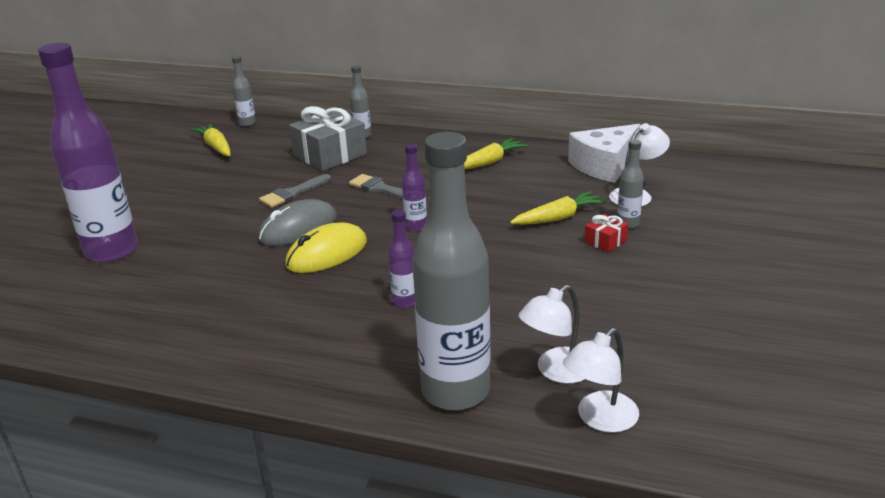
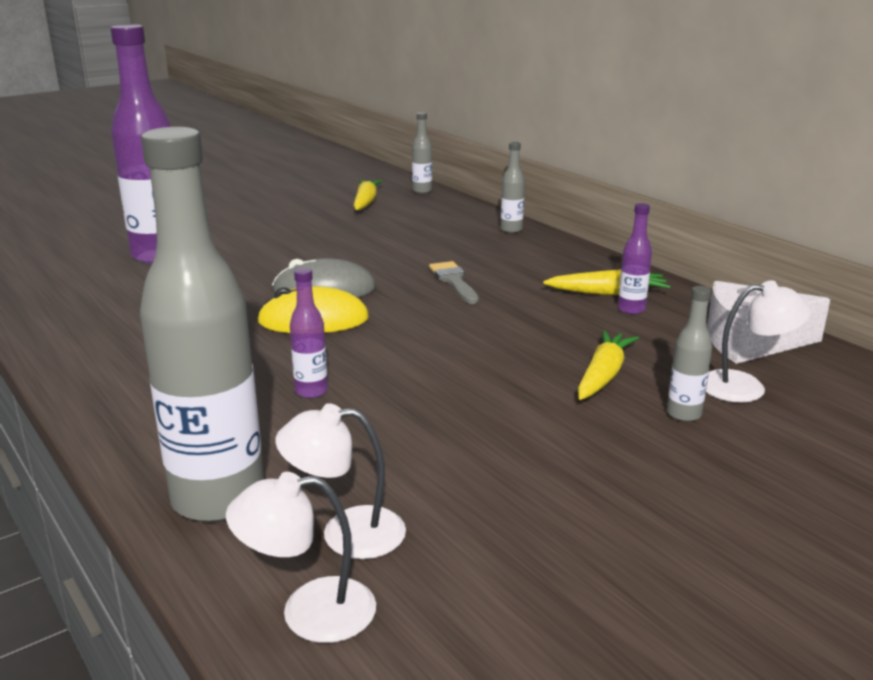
camera: 35 degrees right, 5 degrees down
grey brush [259,174,331,208] -> none
grey gift [289,106,367,171] -> none
purple bottle [402,143,427,231] -> purple bottle moved to [618,203,652,315]
yellow carrot [510,191,607,225] -> yellow carrot turned 75 degrees counterclockwise [578,330,639,400]
red gift [584,214,629,252] -> none

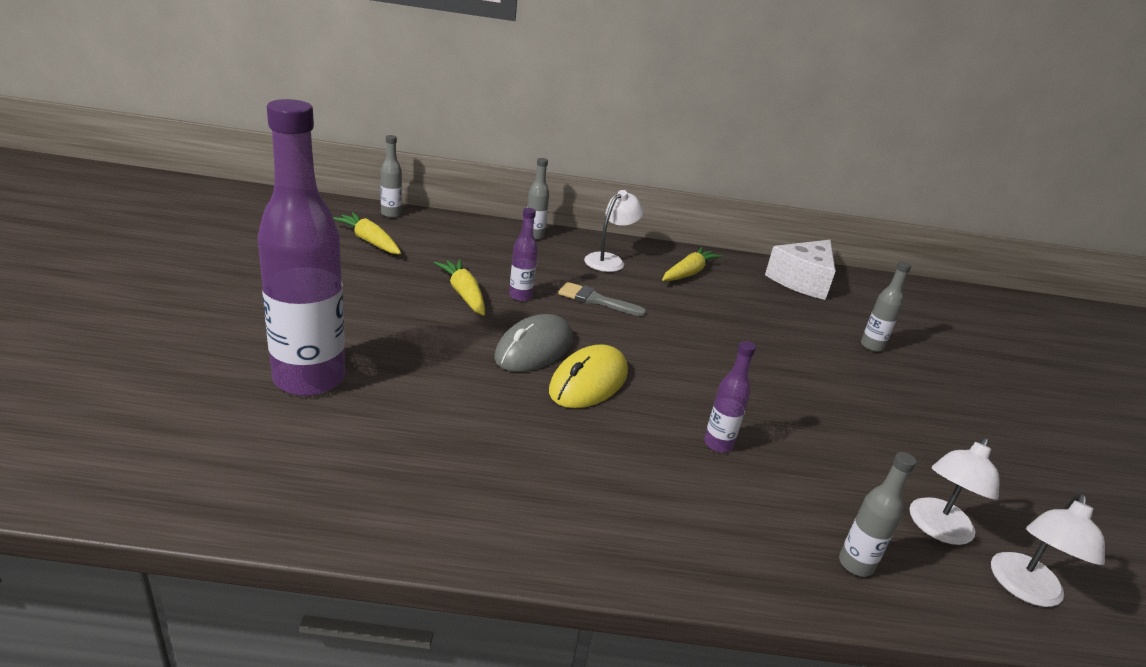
camera: 55 degrees left, 5 degrees up
grey bottle [140,127,264,522] -> grey bottle [839,452,916,576], size x0.43
yellow carrot [578,330,639,400] -> yellow carrot moved to [434,259,485,316]
purple bottle [618,203,652,315] -> purple bottle moved to [509,208,538,301]
white lamp [706,280,811,402] -> white lamp moved to [584,190,644,272]

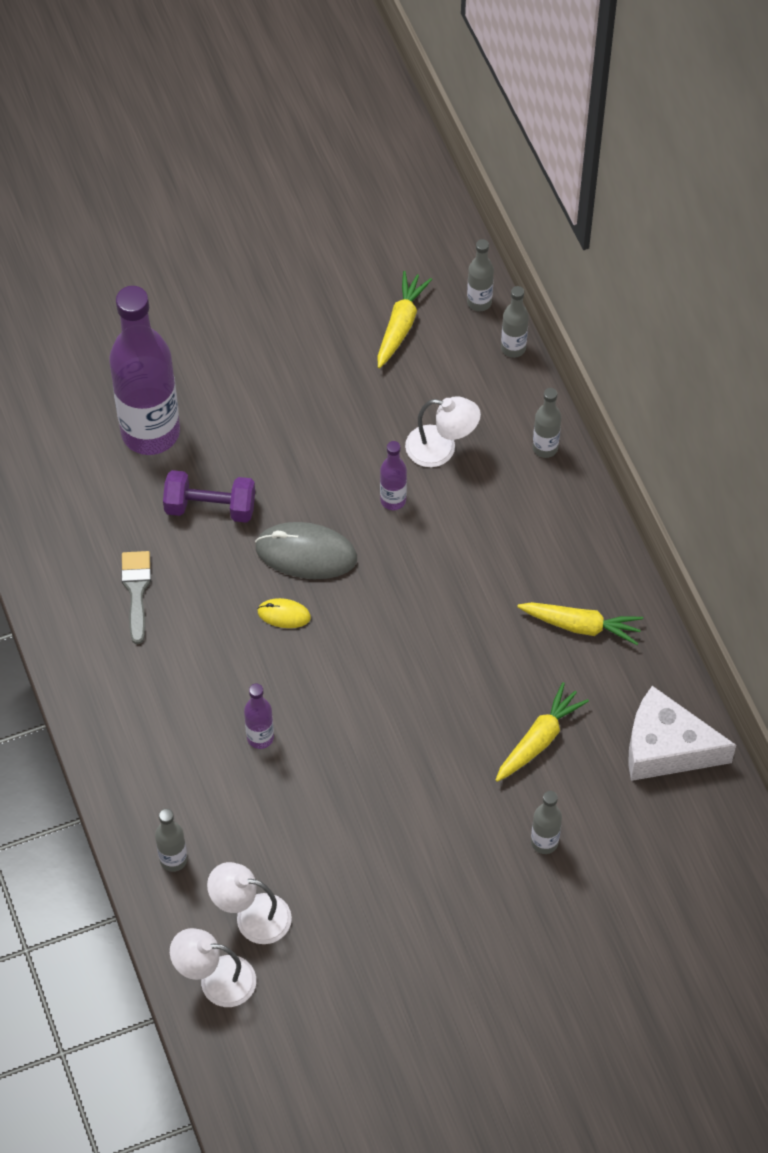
camera: 70 degrees right, 30 degrees up
yellow carrot [434,259,485,316] -> yellow carrot moved to [496,682,589,782]
yellow mouse [549,344,628,408] -> yellow mouse [257,598,311,628], size x0.52
grey brush [558,282,647,316] -> grey brush moved to [121,551,151,644]
white lamp [584,190,644,272] -> white lamp moved to [405,396,481,467]
none -> purple dumbbell [163,470,255,523]
none -> grey bottle [501,286,529,358]

